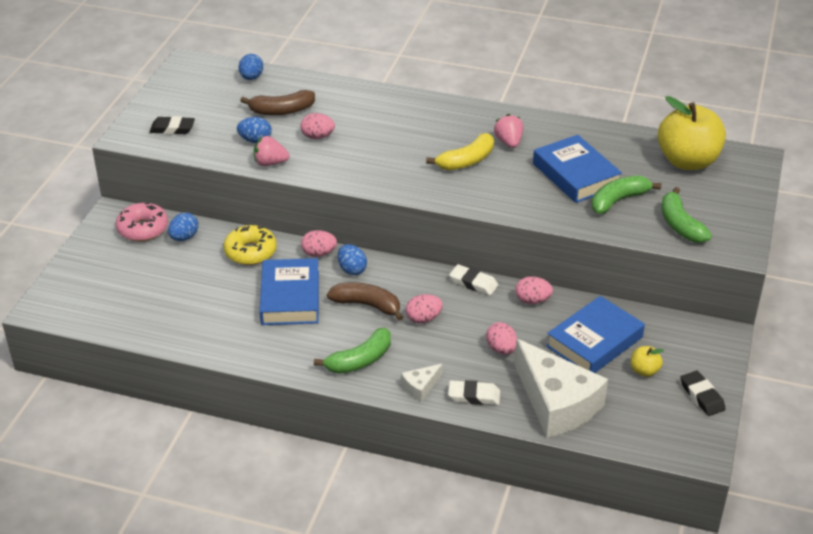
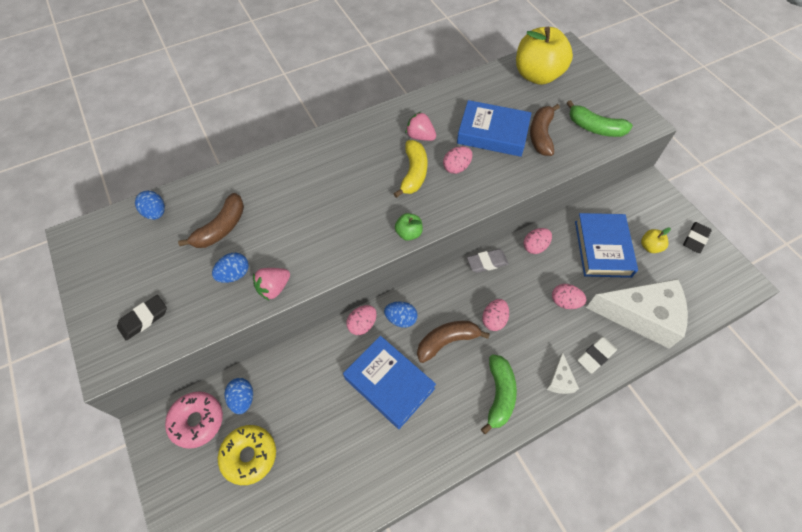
camera: 45 degrees left, 20 degrees up
yellow donut [223,225,277,265] -> yellow donut moved to [218,425,276,485]
pink egg [301,113,335,139] -> pink egg moved to [443,146,473,174]
white eraser [449,264,498,296] -> grey eraser [467,249,509,273]
green banana [592,175,661,214] -> brown banana [530,104,560,156]
black eraser [680,371,726,416] -> black eraser turned 75 degrees counterclockwise [683,222,712,253]
none -> green apple [395,213,423,241]

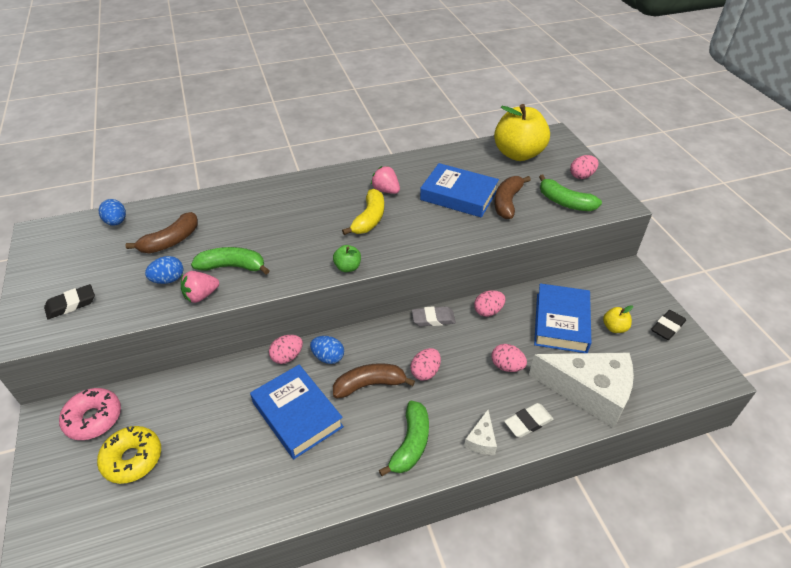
camera: 10 degrees right, 15 degrees down
blue egg [224,378,253,414] -> none
pink egg [443,146,473,174] -> pink egg moved to [570,155,599,179]
none -> green banana [191,247,270,274]

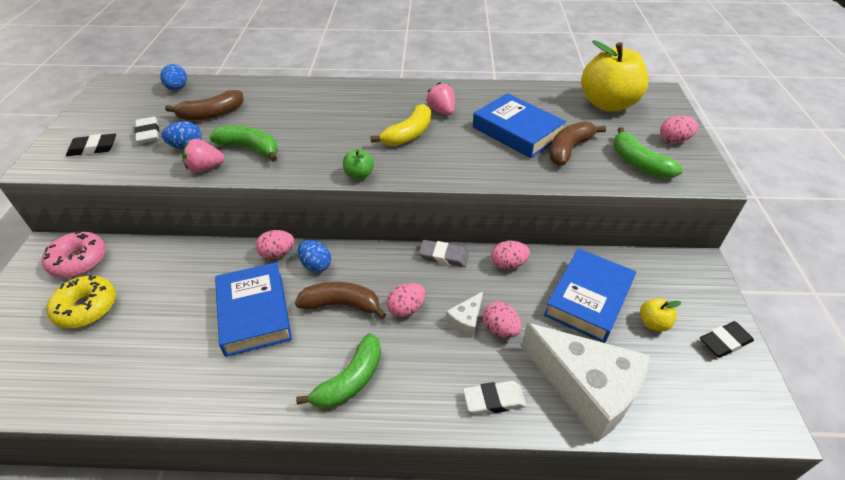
camera: 20 degrees right, 0 degrees up
white cheese [464,410,497,455] -> white cheese moved to [446,292,483,337]
none -> white eraser [134,117,159,144]

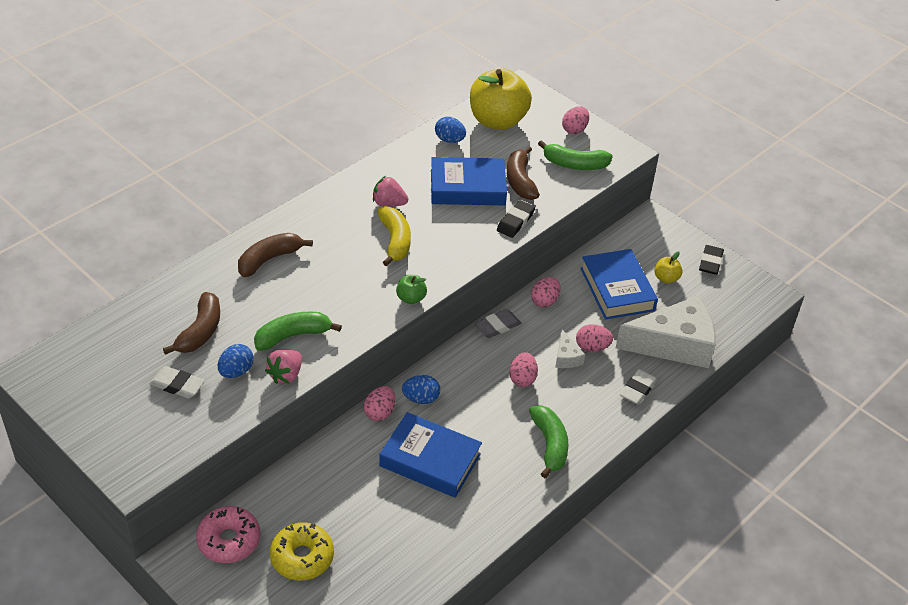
camera: 50 degrees left, 0 degrees up
black eraser [66,134,116,156] -> black eraser moved to [497,200,535,238]
blue egg [160,64,187,90] -> blue egg moved to [435,117,466,143]
brown banana [295,282,386,319] -> brown banana moved to [238,233,313,277]

